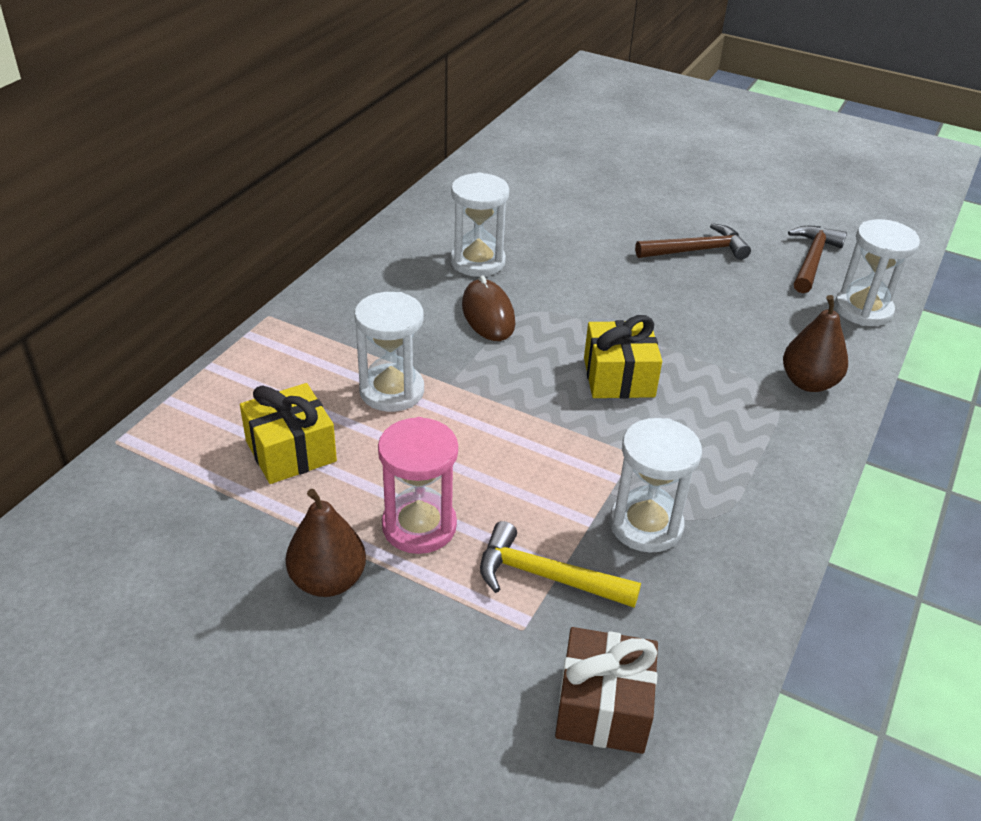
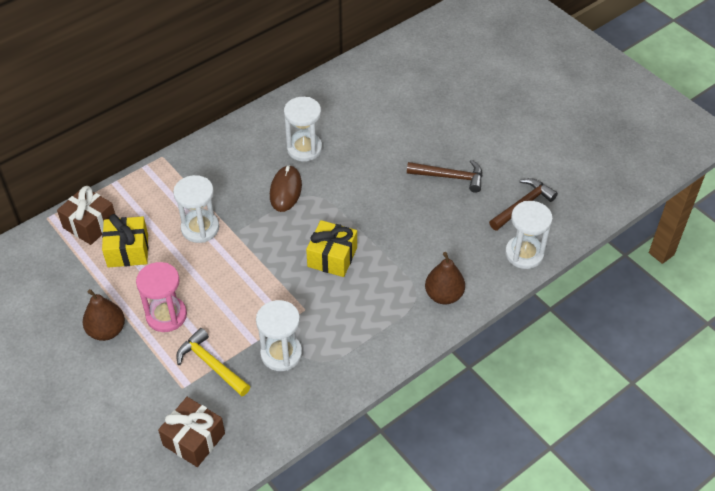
camera: 25 degrees right, 10 degrees up
none -> brown gift [57,186,115,245]

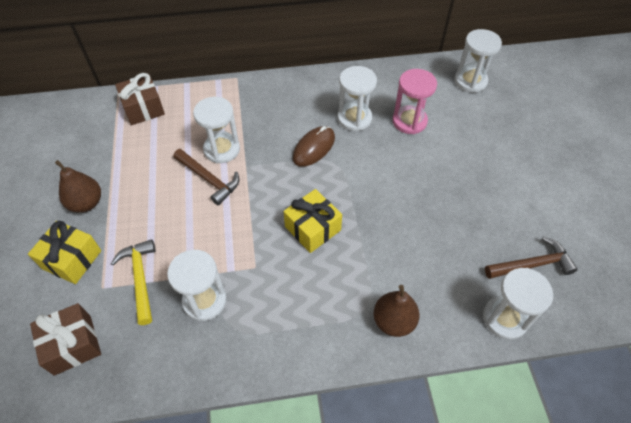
camera: 30 degrees right, 5 degrees up
yellow gift [102,214,148,268] -> yellow gift moved to [28,221,101,284]
pink hourglass [136,262,187,332] -> pink hourglass moved to [392,69,437,134]
brown hammer [407,159,482,193] -> brown hammer moved to [173,149,239,205]
none -> white hourglass [454,29,502,93]

